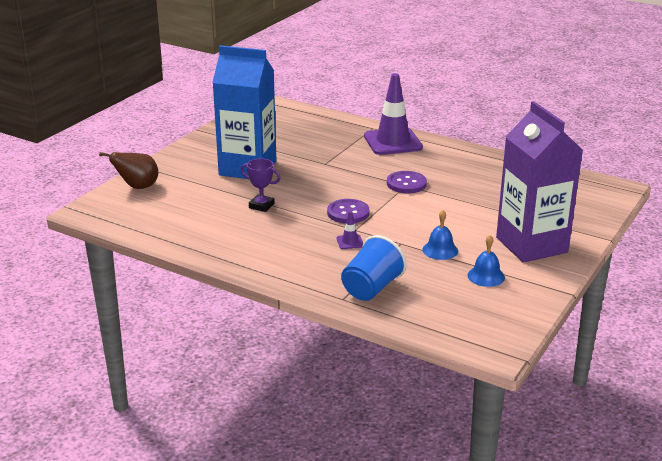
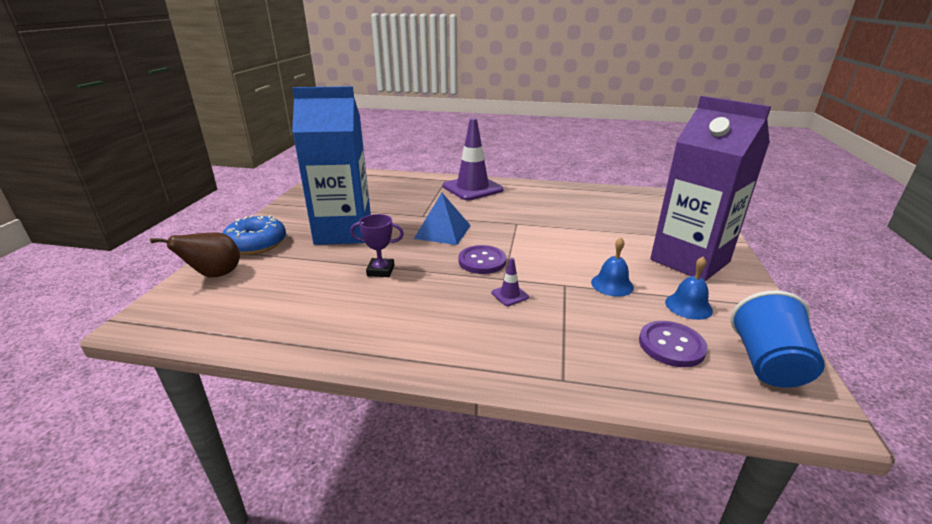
camera: 20 degrees left, 0 degrees up
blue cup [341,235,406,301] -> blue cup moved to [730,291,825,388]
purple button [387,171,427,193] -> purple button moved to [639,321,708,367]
none -> blue donut [223,215,286,255]
none -> blue pyramid [414,193,471,245]

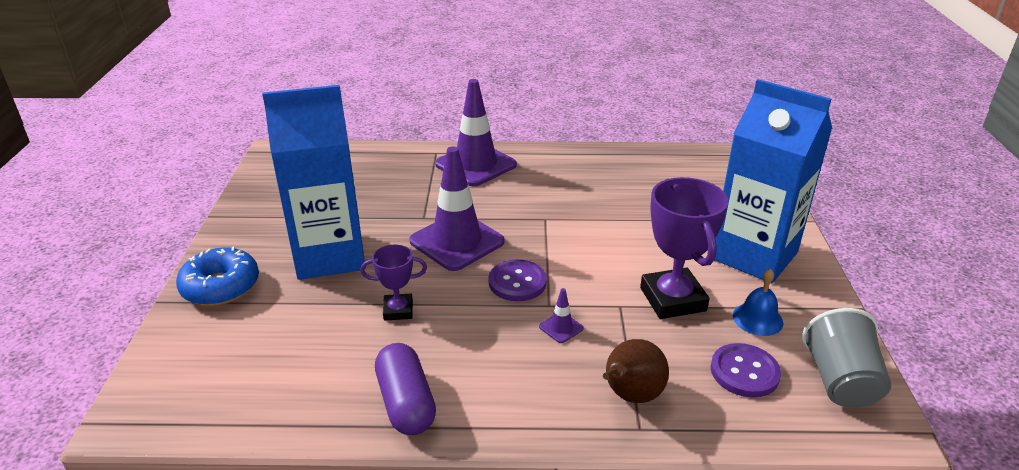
camera: 10 degrees left, 5 degrees up
brown pear [150,232,240,278] -> brown pear moved to [603,339,669,403]
blue pyramid [414,193,471,245] -> purple traffic cone [409,146,505,271]
blue bell [591,238,634,297] -> purple trophy [640,177,728,319]
purple carton [650,96,771,281] -> blue carton [714,79,832,283]
blue cup [730,291,825,388] -> grey cup [802,308,891,408]
none -> purple capsule [375,343,436,435]

